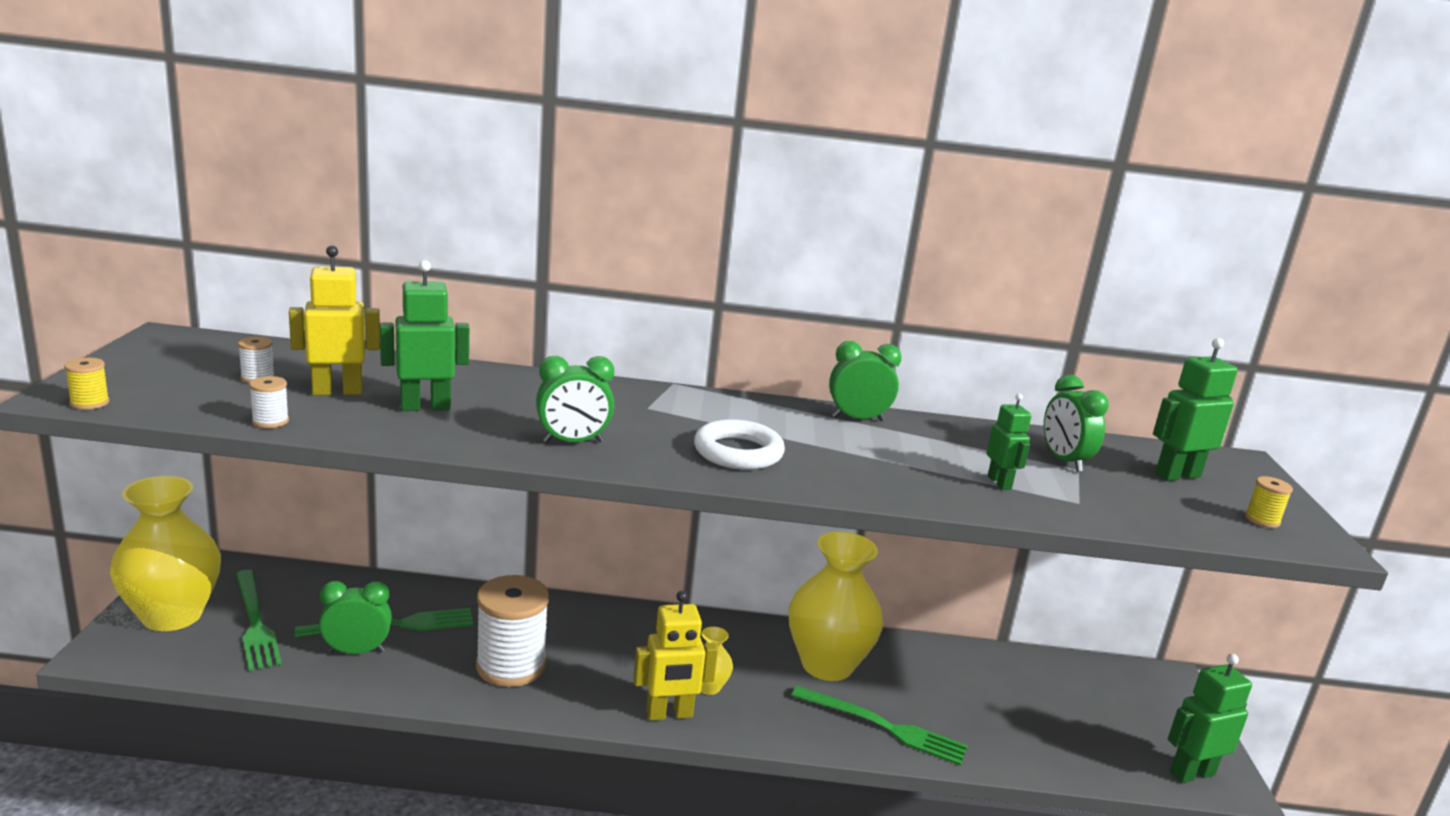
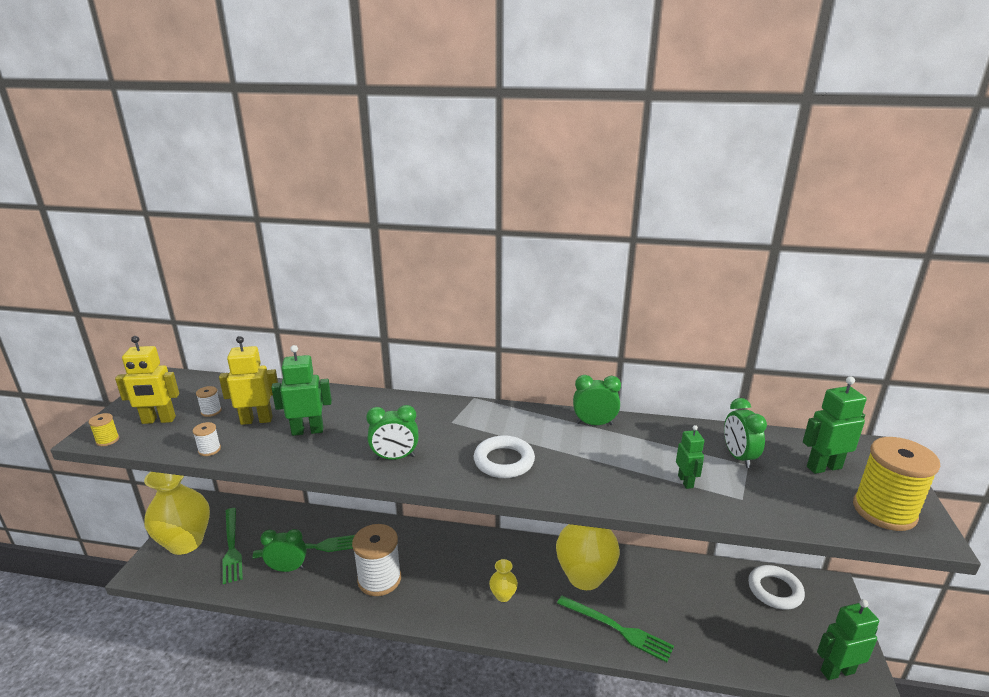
camera: 10 degrees right, 5 degrees up
yellow robot [633,591,718,721] -> yellow robot moved to [115,336,179,424]
yellow spool [1245,476,1293,528] -> yellow spool [853,437,941,531], size x2.36
none -> white ring [748,565,805,610]

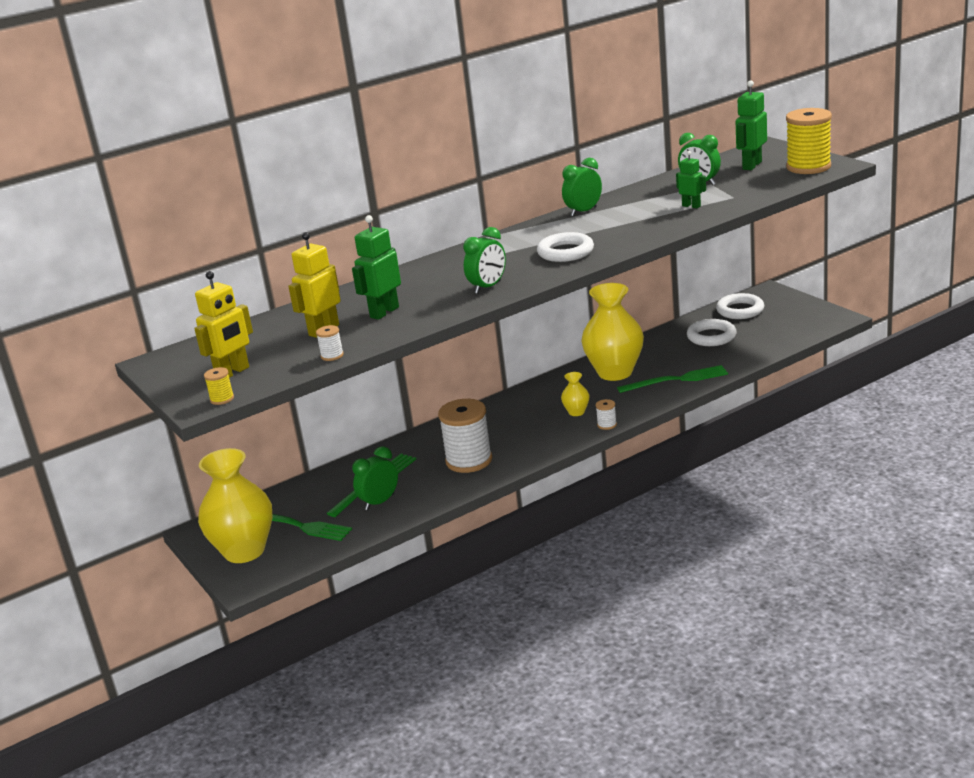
camera: 40 degrees left, 0 degrees up
white spool [196,386,222,417] -> white spool moved to [596,399,617,430]
green robot [817,599,879,680] -> none
none -> white ring [687,319,737,346]

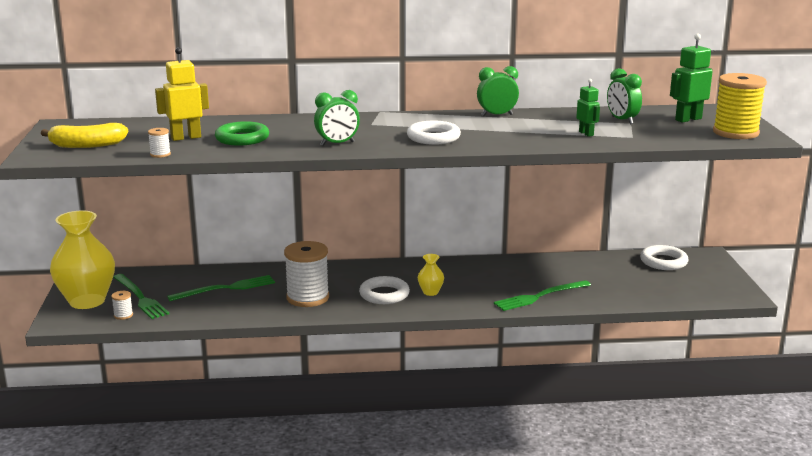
camera: 25 degrees right, 5 degrees down
yellow robot [194,271,253,378] -> yellow banana [41,123,128,148]
yellow spool [204,367,234,405] -> none
green robot [352,215,401,320] -> green ring [215,121,269,146]
green clock [352,446,398,510] -> none
yellow vase [582,283,644,381] -> none
white spool [596,399,617,430] -> white spool moved to [111,291,133,320]
green fork [617,365,728,393] -> green fork turned 135 degrees clockwise [494,280,591,311]
white ring [687,319,737,346] -> white ring moved to [359,276,410,304]

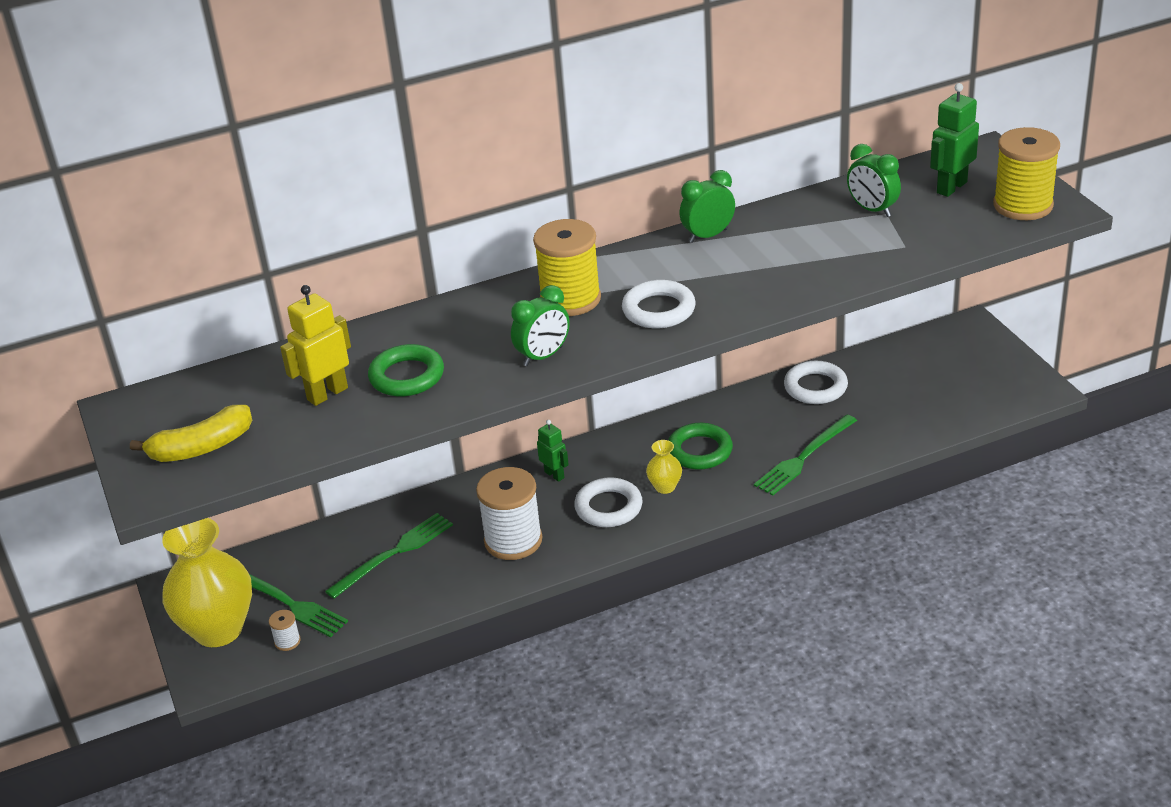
camera: 15 degrees left, 15 degrees up
white spool [148,128,171,158] -> none
green robot [576,79,600,137] -> green robot moved to [537,420,569,482]
white ring [640,245,689,270] -> white ring moved to [784,361,848,404]
none -> yellow spool [533,219,601,316]
none -> green ring [668,423,733,470]

